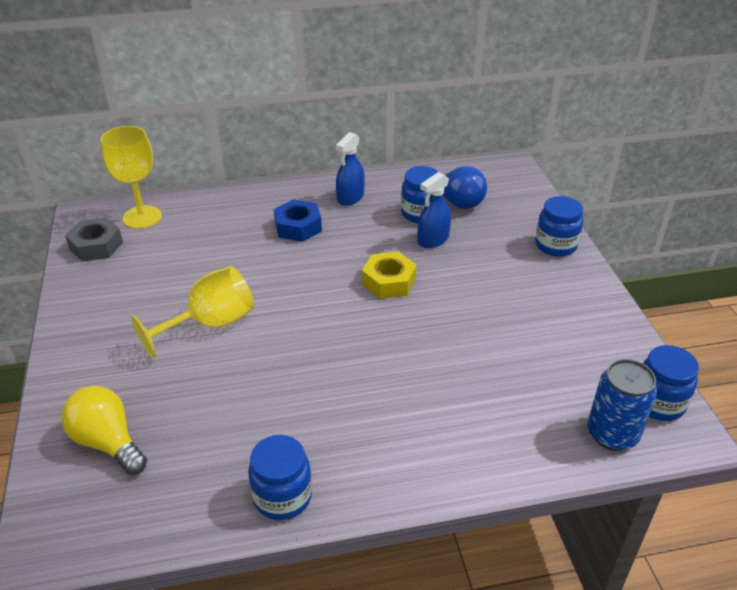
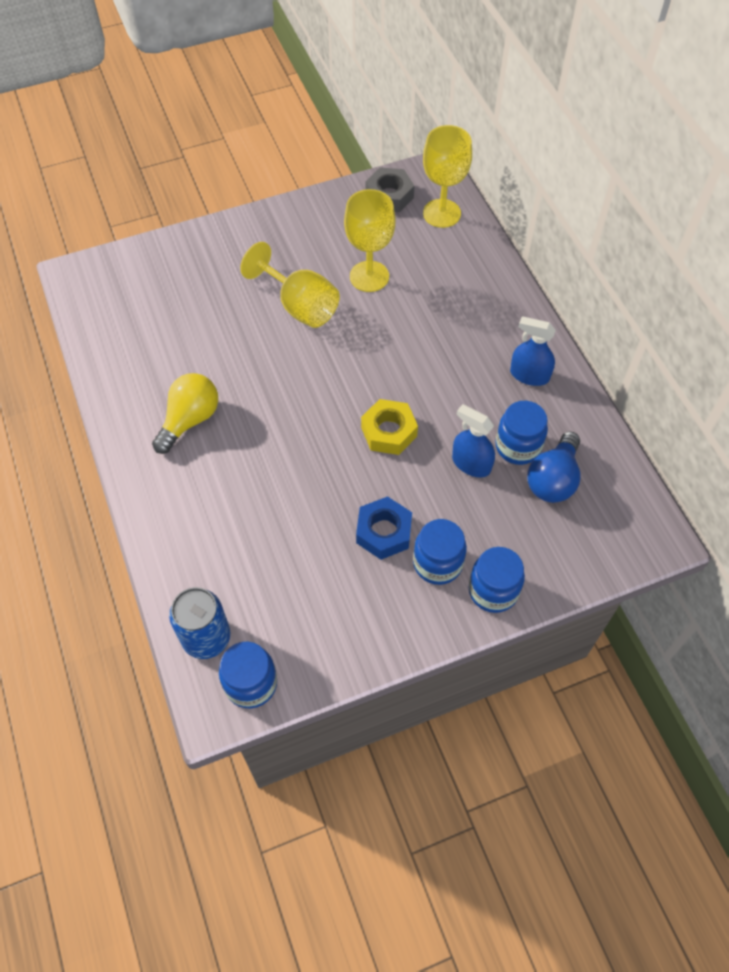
camera: 80 degrees right, 20 degrees up
yellow light bulb [61,386,147,475] -> yellow light bulb moved to [152,373,218,454]
blue jar [248,435,312,520] -> blue jar moved to [413,519,467,585]
blue nut [274,199,322,242] -> blue nut moved to [356,496,412,560]
none -> yellow goblet [344,189,396,292]

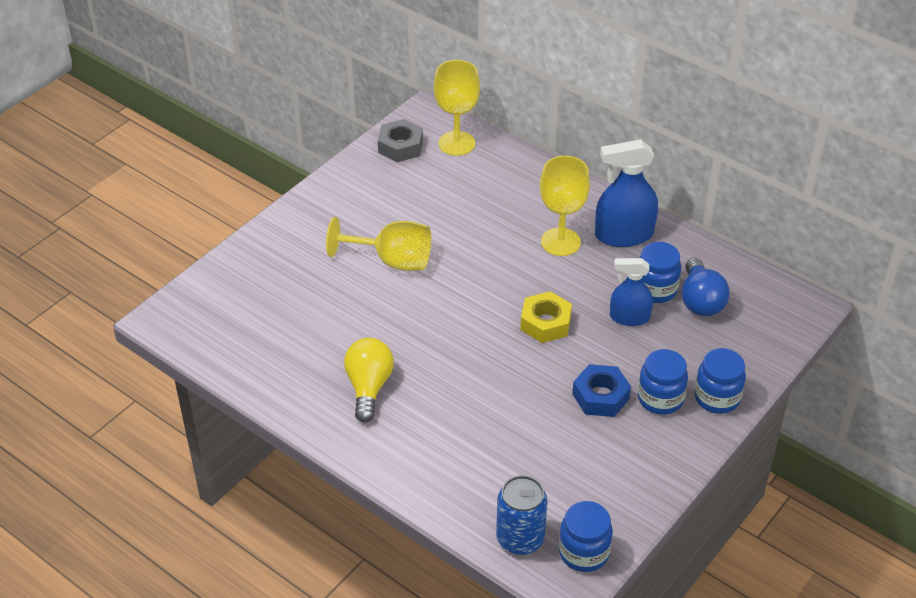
camera: 30 degrees left, 15 degrees down
yellow goblet [344,189,396,292] -> yellow goblet moved to [540,156,590,256]
blue spray bottle [510,316,556,386] -> blue spray bottle [595,139,658,247], size x1.56

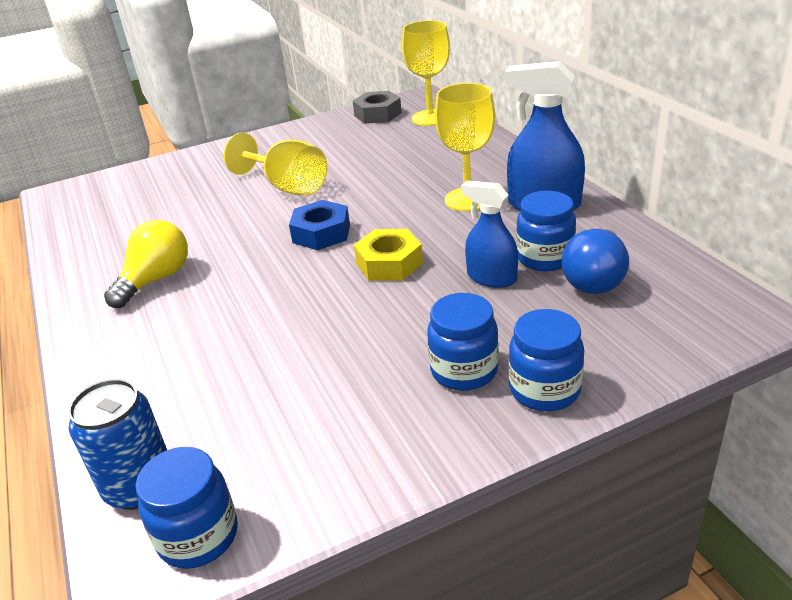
camera: 30 degrees right, 10 degrees down
blue nut [572,364,631,417] -> blue nut moved to [289,200,350,250]

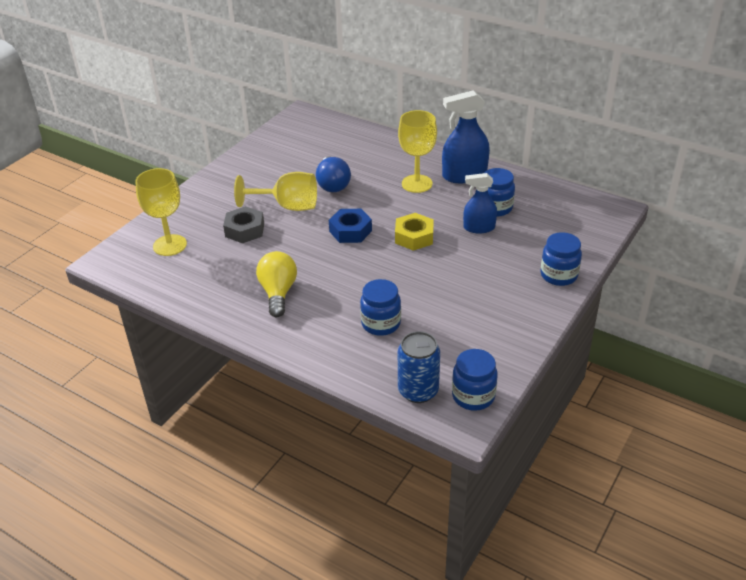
camera: 35 degrees left, 5 degrees up
grey nut [353,91,402,124] -> grey nut moved to [223,206,264,243]
yellow goblet [402,20,450,126] -> yellow goblet moved to [135,168,187,256]
blue jar [427,293,499,391] -> blue jar moved to [360,279,401,336]
blue light bulb [561,229,629,294] -> blue light bulb moved to [316,156,351,192]

